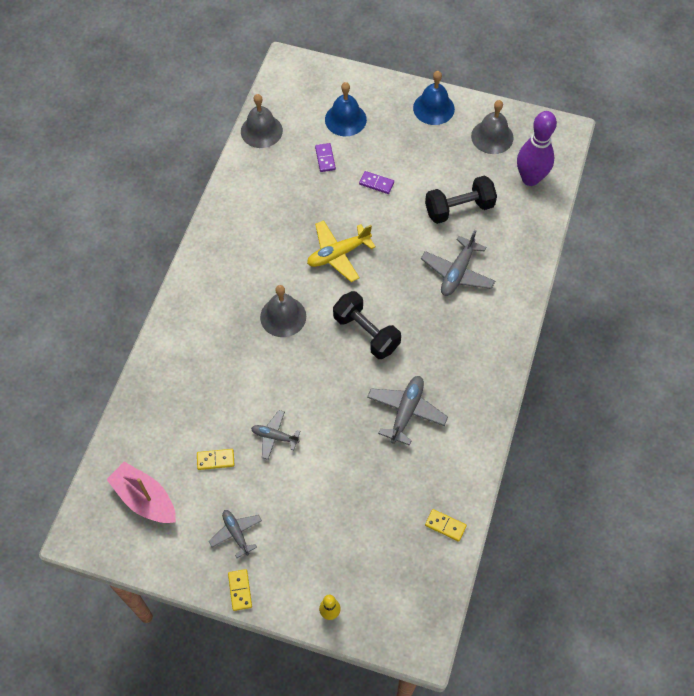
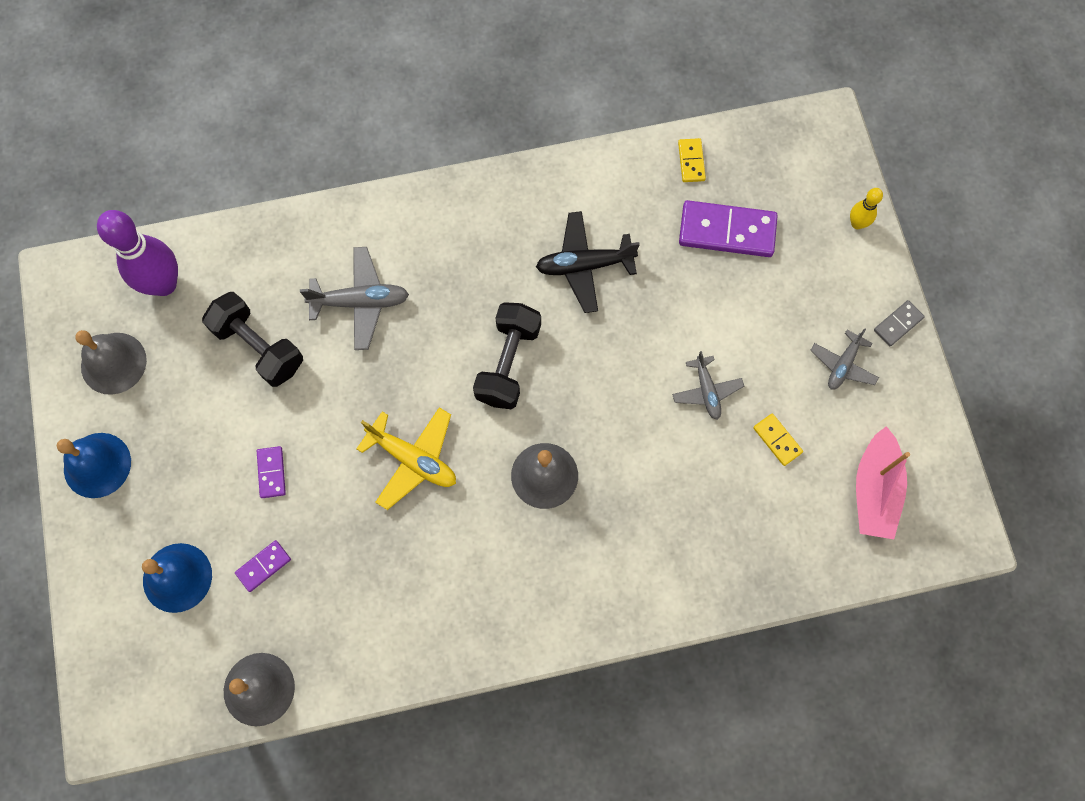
camera: 120 degrees left, 10 degrees up
yellow domino [228,569,252,611] -> grey domino [874,300,925,346]
grey plane [367,376,448,446] -> black plane [536,211,640,313]
none -> purple domino [679,200,778,257]

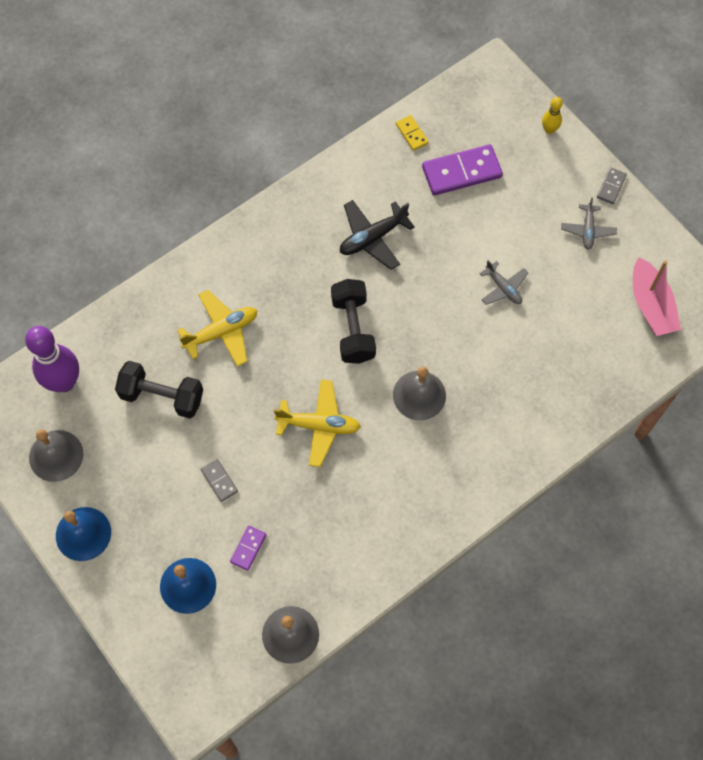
camera: 25 degrees left, 5 degrees down
purple domino [257,446,286,498] -> grey domino [201,459,238,502]
grey plane [300,247,409,350] -> yellow plane [177,290,257,367]
yellow domino [753,413,803,466] -> none

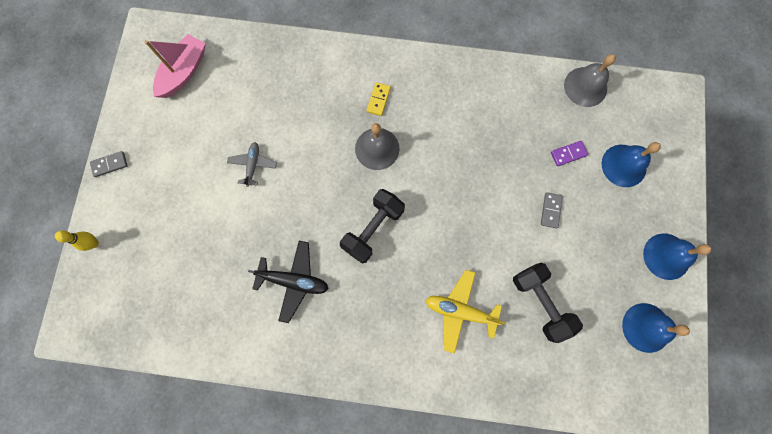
camera: 135 degrees left, 10 degrees up
purple bowling pin [25,326,79,392] -> none
grey bell [29,429,83,482] -> blue bell [622,303,690,353]
yellow plane [274,380,361,467] -> none
yellow domino [396,115,429,151] -> yellow domino moved to [366,82,391,116]
purple domino [422,144,503,195] -> none
grey plane [561,198,617,250] -> none

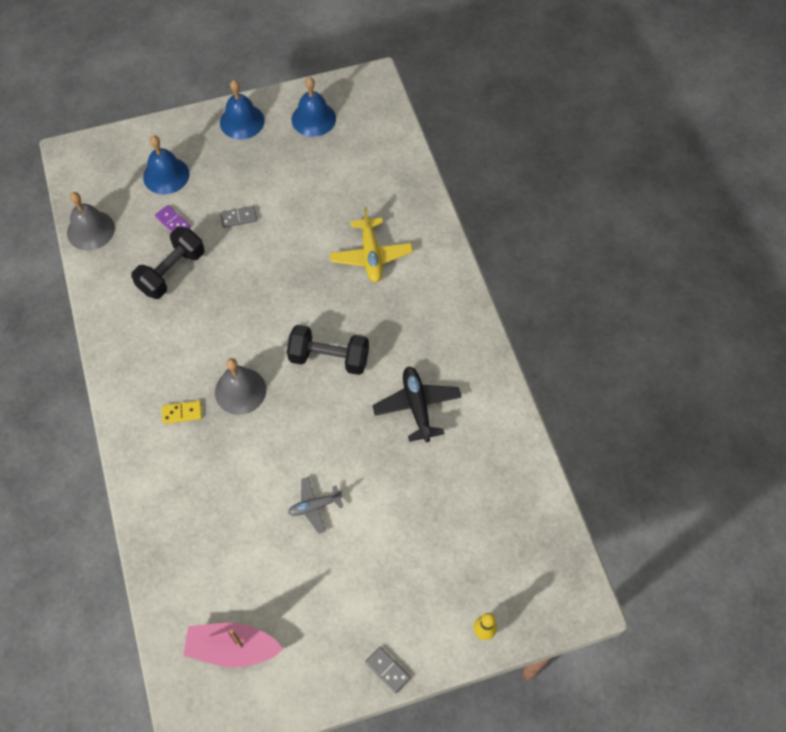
camera: 115 degrees left, 15 degrees down
black dumbbell [513,263,583,343] -> black dumbbell moved to [131,227,204,299]

